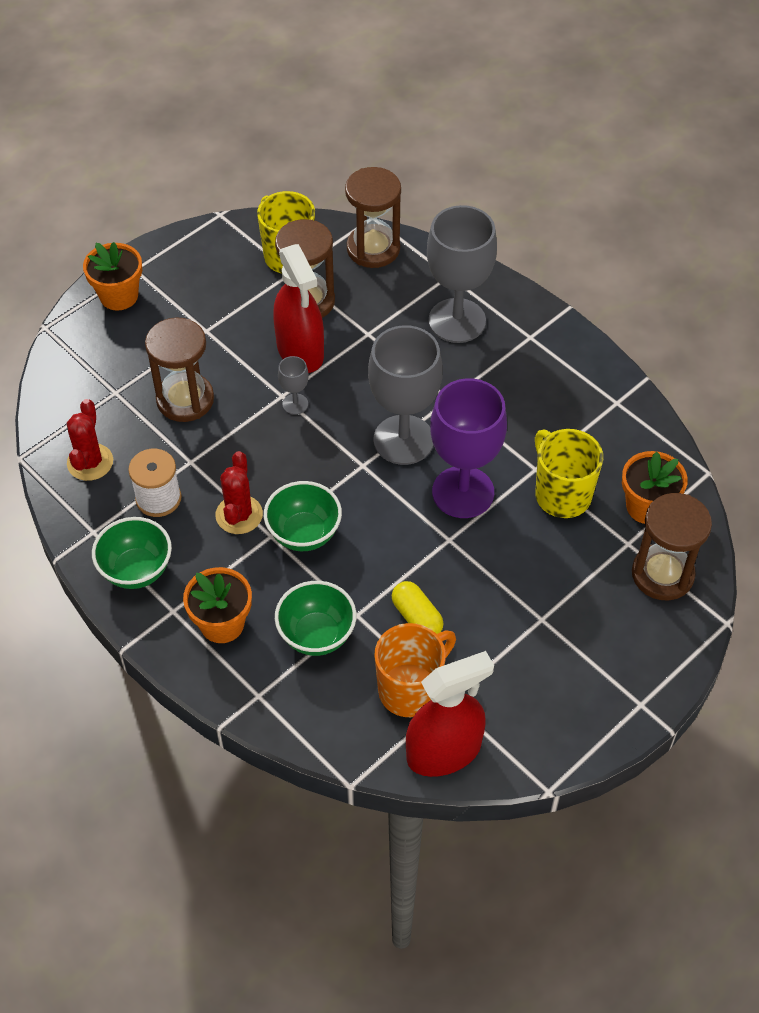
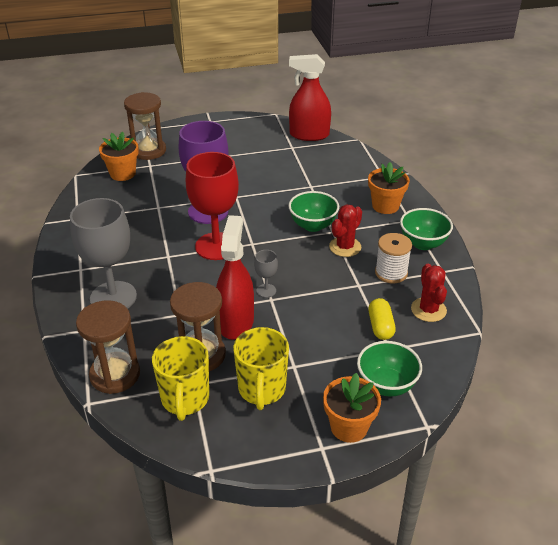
camera: 150 degrees left, 15 degrees down
red cactus [67,399,113,481] -> red cactus turned 45 degrees counterclockwise [411,264,447,322]
brown hourglass [145,317,214,422] -> none
green bowl [275,581,357,656] -> green bowl moved to [357,341,422,396]
grey goblet [368,325,443,465] -> red goblet [186,152,239,260]
orange mug [374,623,456,717] -> none
yellow capsule [392,581,444,634] -> yellow capsule moved to [368,298,396,340]
yellow mug [535,429,603,518] -> yellow mug moved to [233,327,289,410]

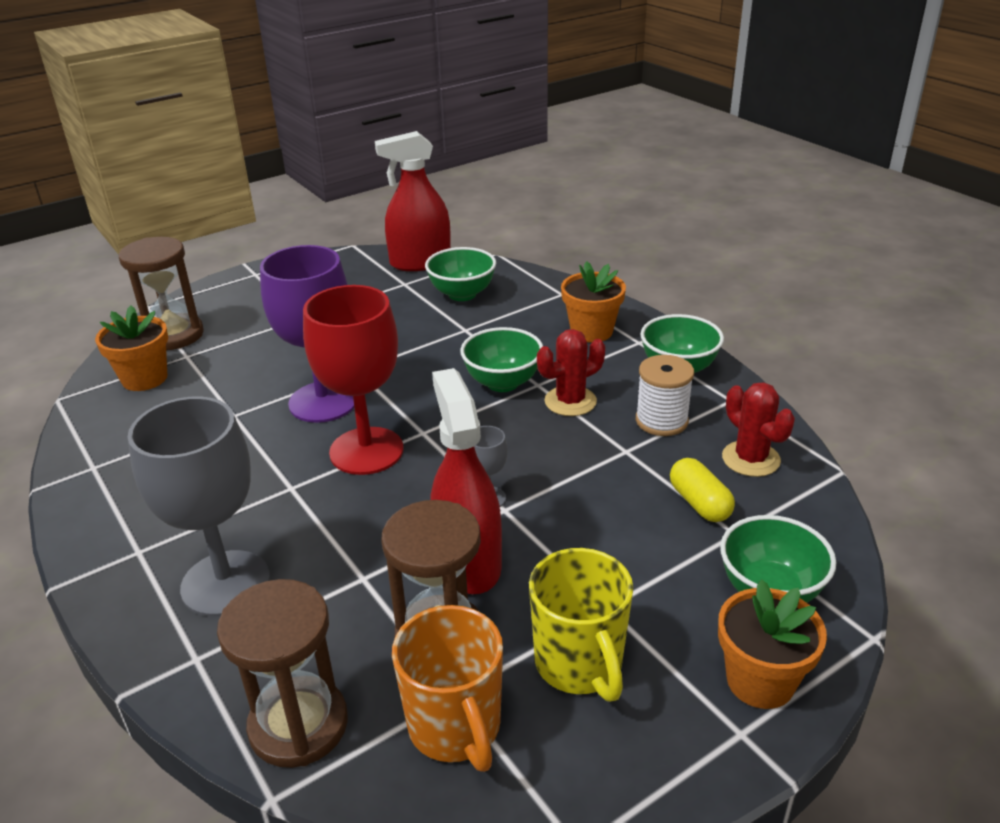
camera: 20 degrees left, 5 degrees down
yellow mug [152,336,209,421] -> orange mug [392,605,503,772]
red cactus [329,204,362,257] -> red cactus turned 45 degrees clockwise [537,329,605,416]
none -> green bowl [425,247,496,301]

